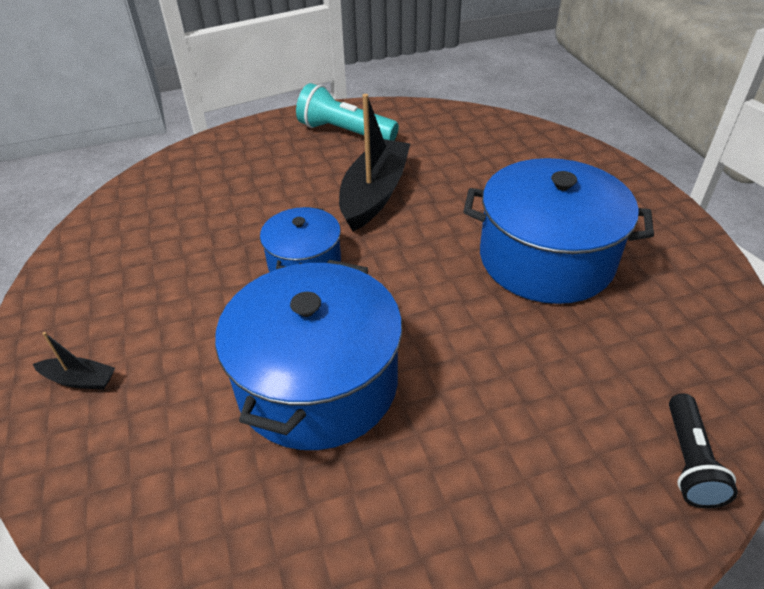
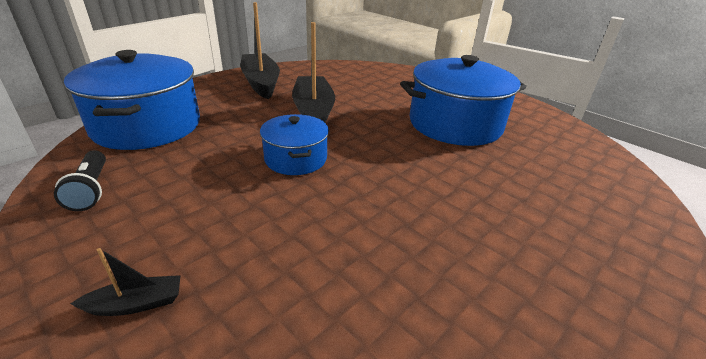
camera: 30 degrees left, 10 degrees down
blue pot [215,260,402,450] -> blue pot moved to [64,50,200,150]
turquoise flashlight [296,83,399,141] -> black boat [241,2,280,99]
black flashlight [669,394,738,509] -> black flashlight moved to [54,150,106,211]

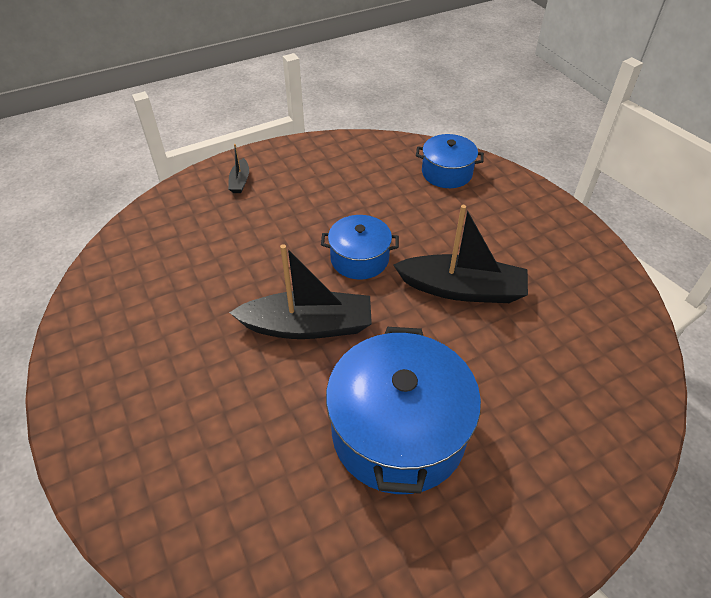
camera: 110 degrees right, 15 degrees up
black flashlight [54,150,106,211] -> none
blue pot [64,50,200,150] -> blue pot [416,134,484,188], size x0.55
black boat [241,2,280,99] -> black boat moved to [229,244,372,339]

